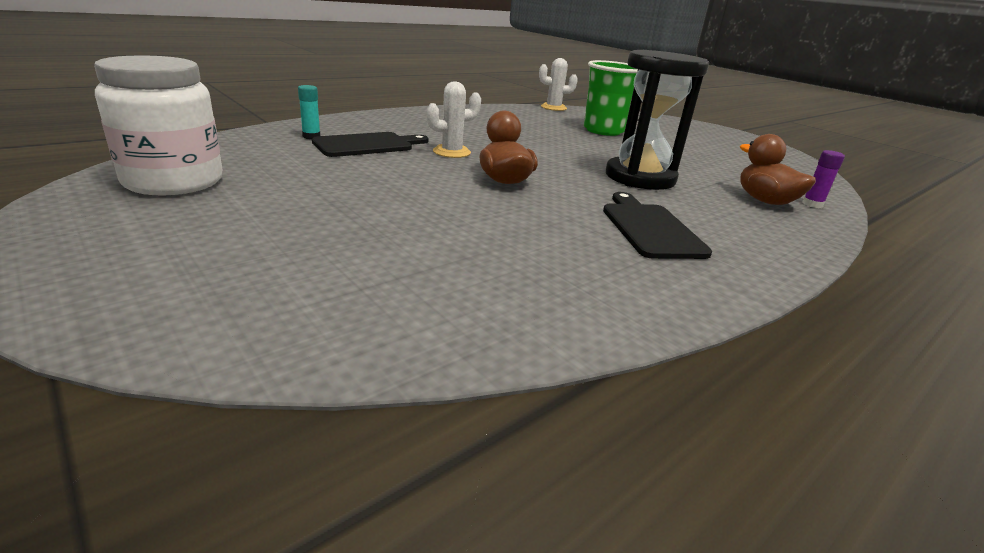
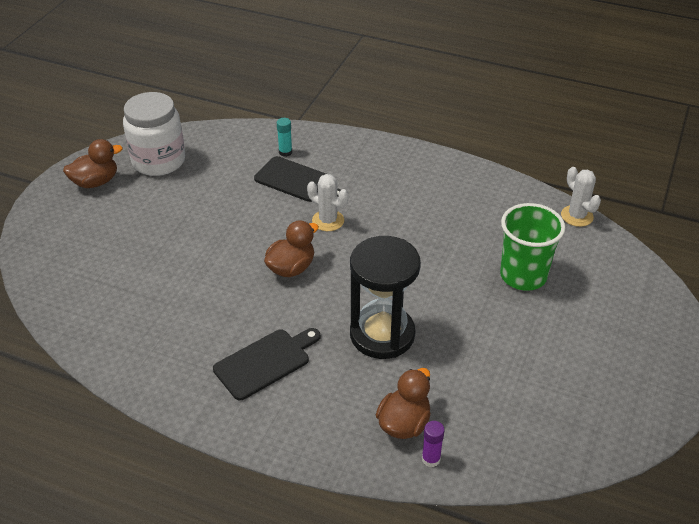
camera: 65 degrees right, 15 degrees up
none -> brown duck [63,139,123,188]

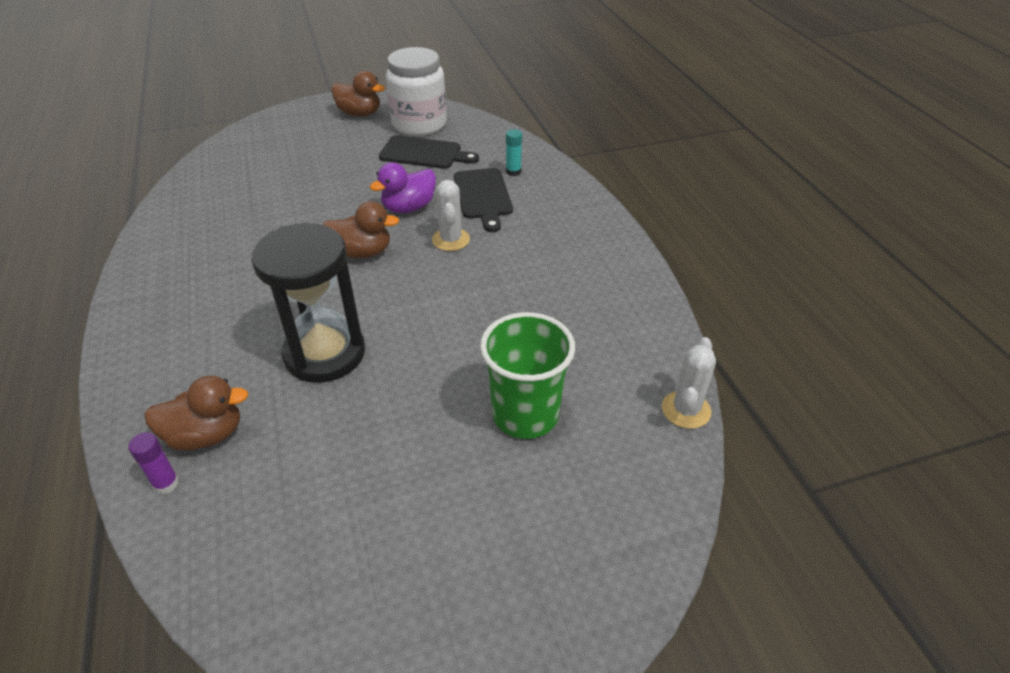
camera: 50 degrees right, 0 degrees up
black cutting board [213,328,320,400] -> black cutting board moved to [379,135,479,169]
none -> purple duck [370,163,436,213]

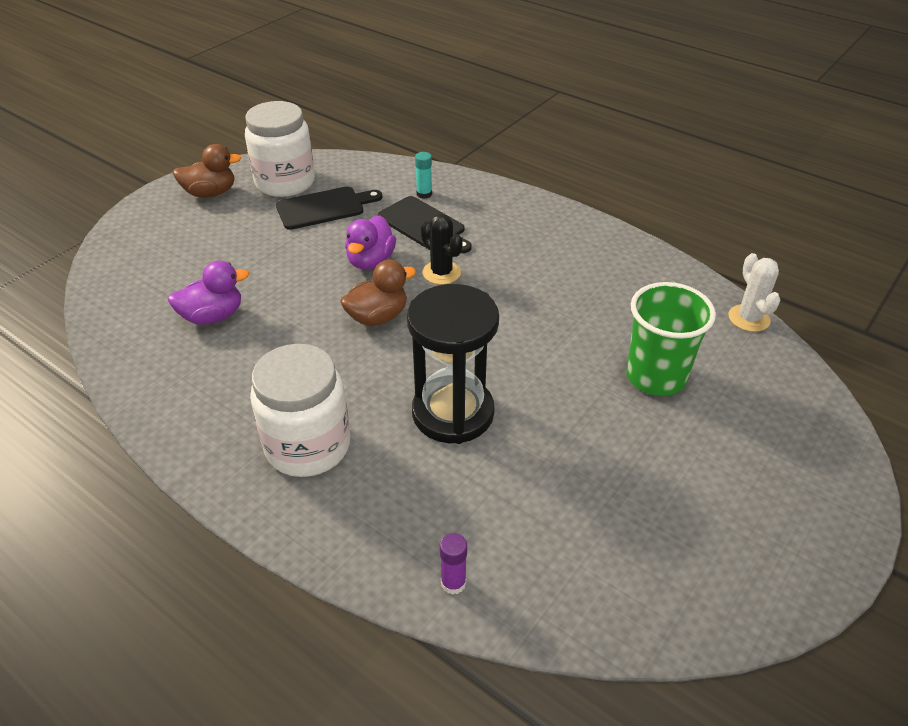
camera: 35 degrees left, 0 degrees up
brown duck [144,376,248,451] -> none
white cactus [432,180,470,251] -> black cactus [421,214,463,285]
none -> purple duck [168,260,249,325]
none -> white jar [250,344,350,477]

